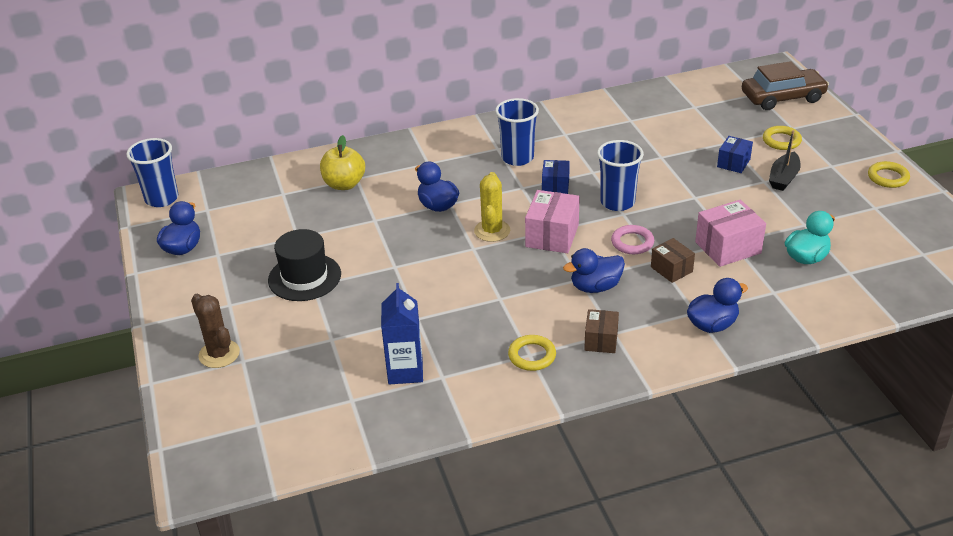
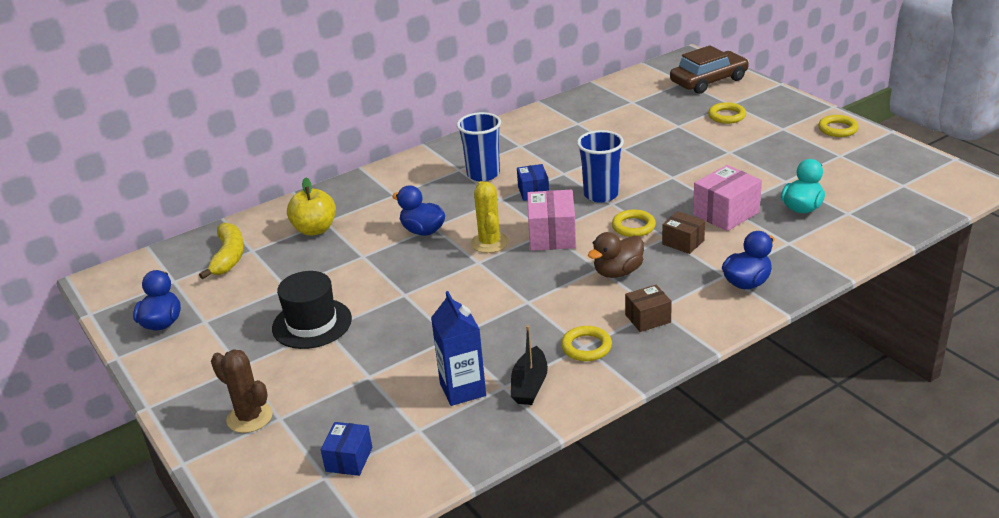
camera: 15 degrees left, 5 degrees down
blue cup [126,138,178,207] -> none
blue duck [563,248,625,293] -> brown duck [588,232,644,278]
brown box [584,309,619,353] -> brown box turned 75 degrees clockwise [625,285,672,332]
pink ring [611,225,654,254] -> yellow ring [612,209,656,237]
blue box [717,136,753,173] -> blue box moved to [321,422,372,476]
black boat [769,130,801,191] -> black boat moved to [511,325,548,405]
none -> yellow banana [199,223,244,279]

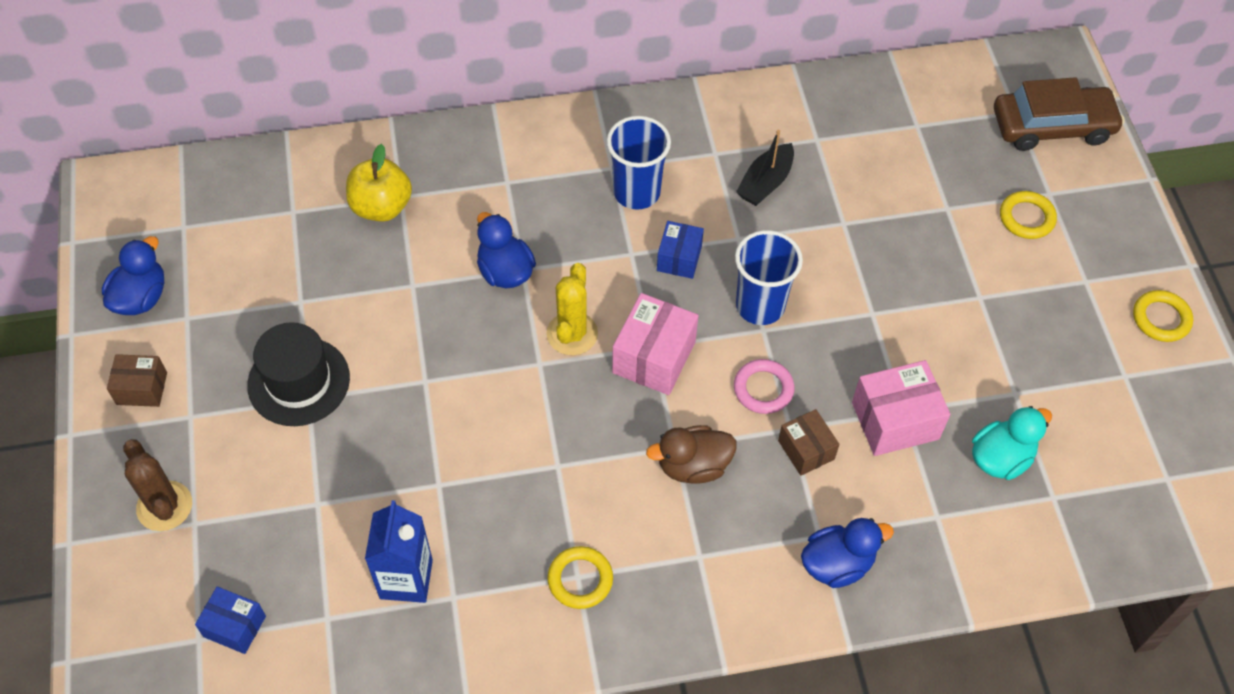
camera: 20 degrees right, 25 degrees up
yellow banana [199,223,244,279] -> none
blue box [321,422,372,476] -> blue box turned 75 degrees clockwise [195,586,266,654]
black boat [511,325,548,405] -> black boat moved to [736,130,794,206]
yellow ring [612,209,656,237] -> pink ring [734,359,795,414]
brown box [625,285,672,332] -> brown box moved to [107,354,167,407]

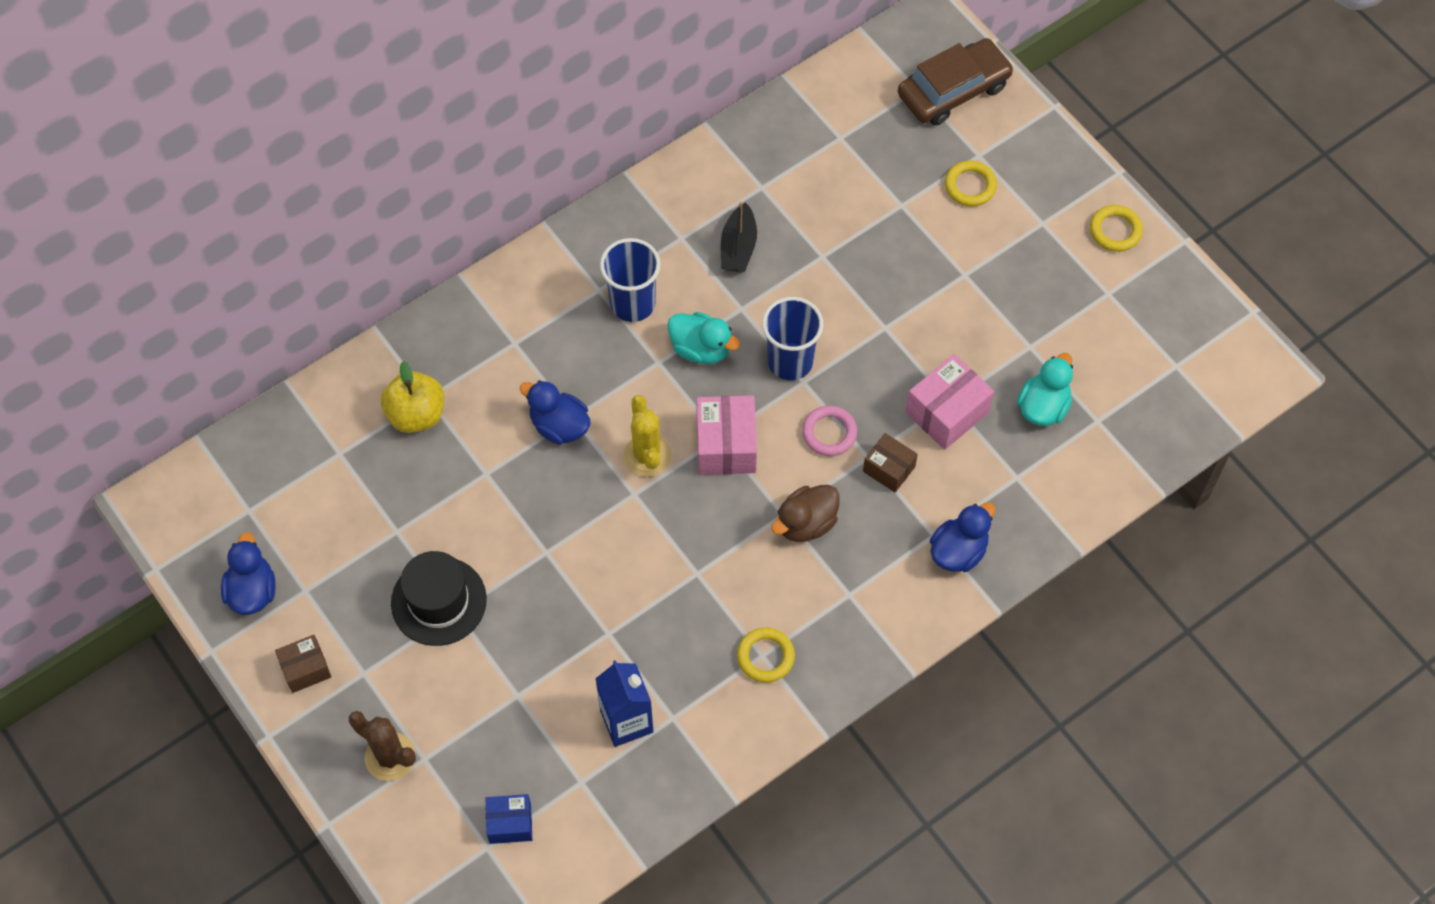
camera: 25 degrees left, 5 degrees up
blue box [657,221,704,279] -> turquoise duck [667,312,740,364]

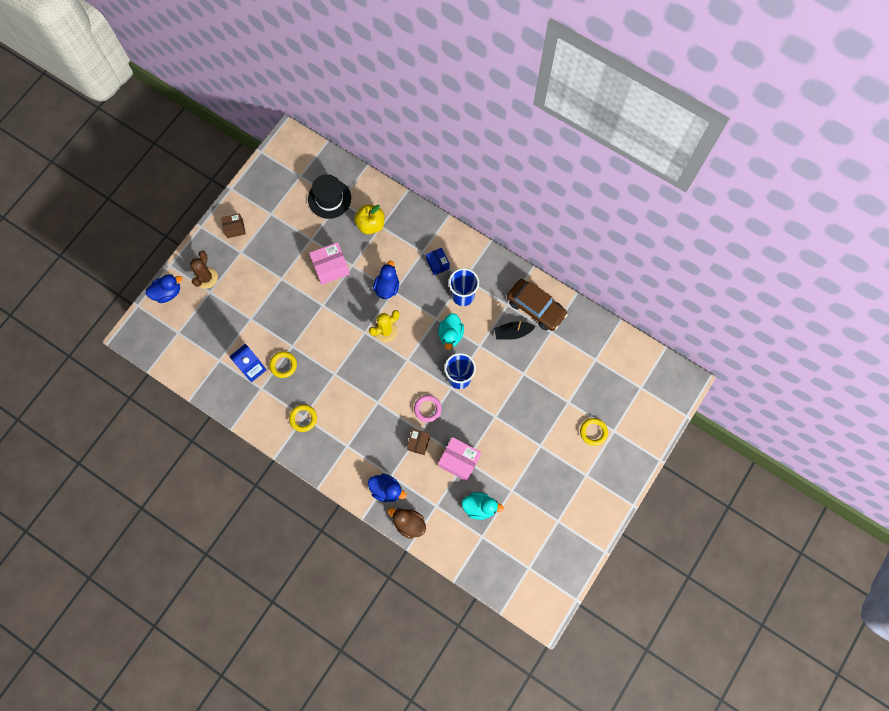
camera: 70 degrees right, 10 degrees up
blue duck [221,532,276,615] -> blue duck moved to [146,275,182,303]
brown box [275,635,331,693] -> brown box turned 60 degrees counterclockwise [221,213,246,238]
black hat [391,551,487,646] -> black hat moved to [308,174,351,219]
blue box [486,794,532,844] -> blue box moved to [426,248,450,275]
pink box [696,395,757,475] -> pink box moved to [309,242,350,285]
brown duck [771,485,840,542] -> brown duck moved to [388,508,426,539]
brown car [898,38,1014,126] -> brown car moved to [507,279,568,331]
yellow ring [1090,205,1143,252] -> yellow ring moved to [269,351,297,378]

